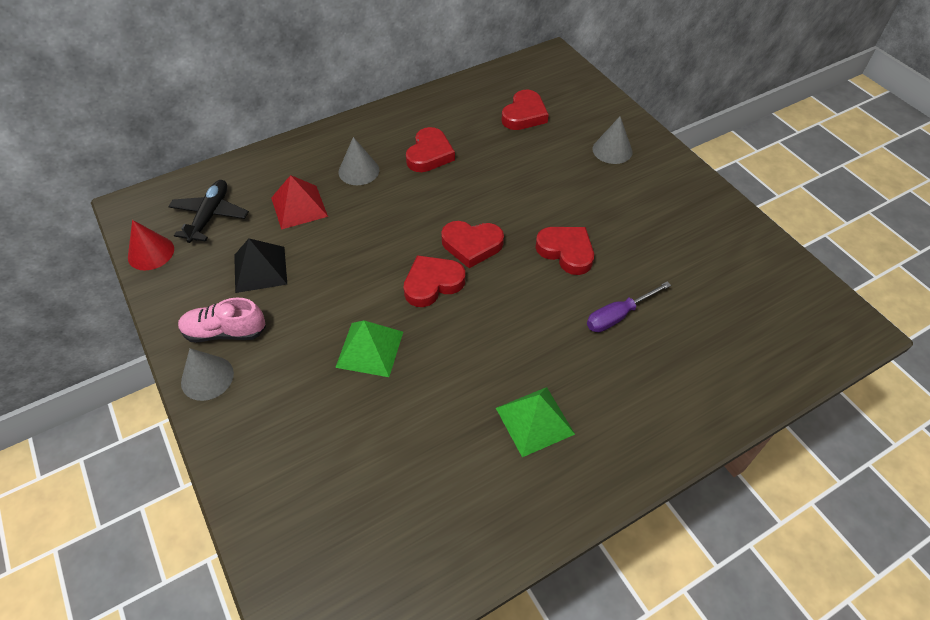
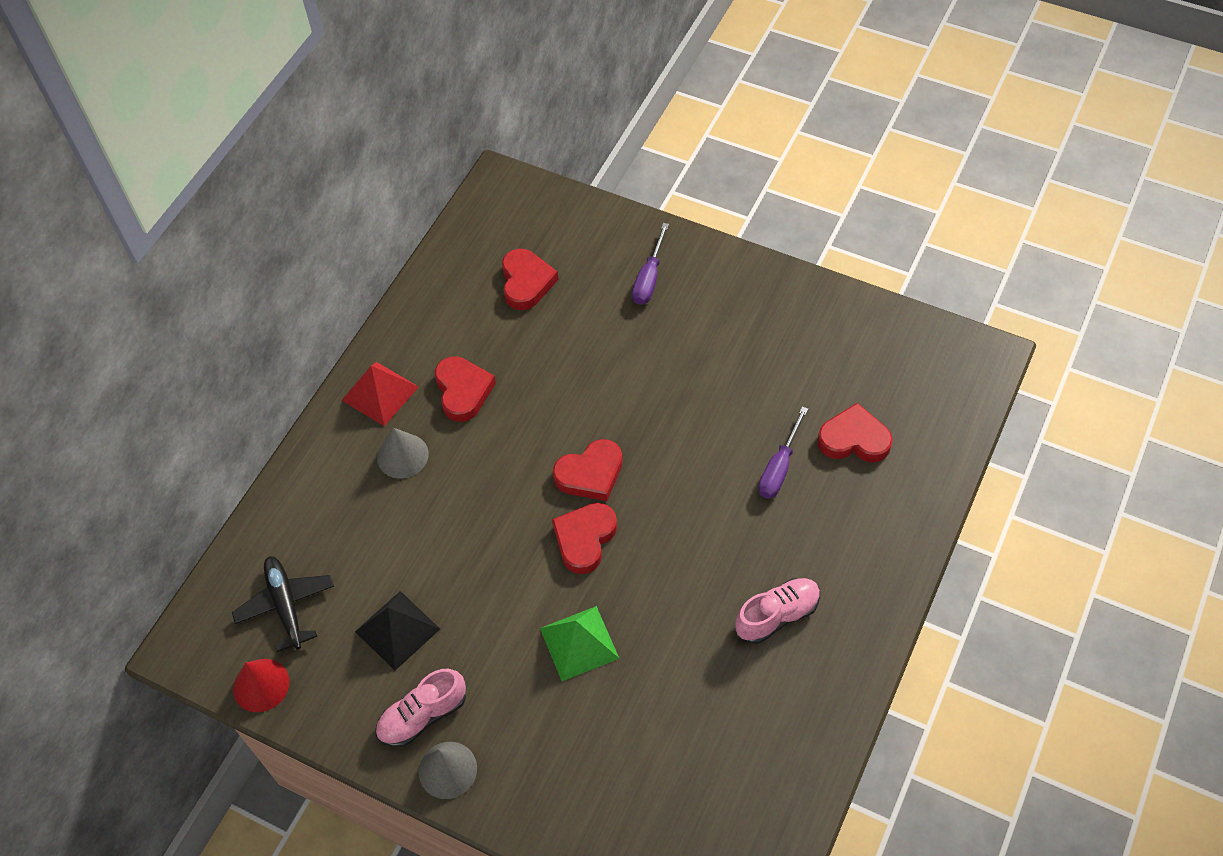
camera: 30 degrees left, 5 degrees up
red pyramid [271,175,328,230] -> red pyramid moved to [342,362,419,426]
green pyramid [496,387,575,457] -> pink shoe [735,578,821,644]
red heart [535,227,594,275] -> red heart moved to [818,403,893,462]
grey cone [592,117,632,164] -> purple screwdriver [632,223,669,305]

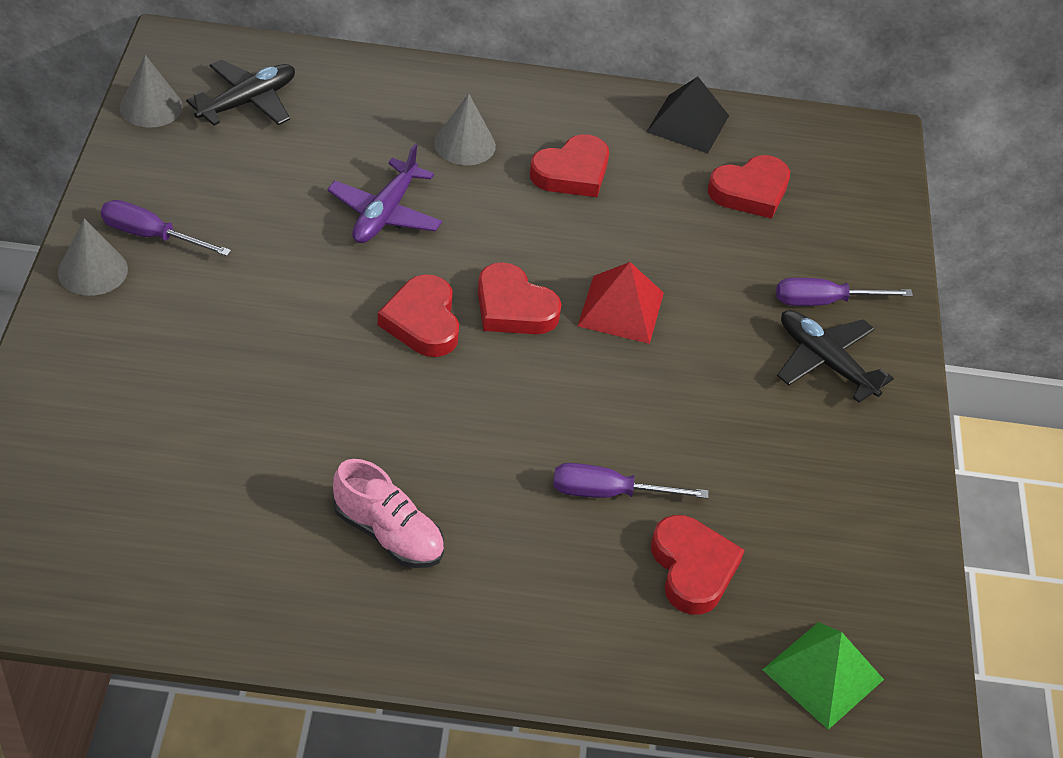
camera: 60 degrees right, 10 degrees down
red cone [233,659,289,712] -> grey cone [120,55,183,128]
red pyramid [342,362,419,426] -> red pyramid moved to [578,262,664,344]
black pyramid [355,591,440,671] -> black pyramid moved to [646,77,729,153]
pink shoe [375,669,466,747] -> purple screwdriver [101,200,231,256]
green pyramid [540,606,620,681] -> green pyramid moved to [762,622,884,730]
red heart [552,503,617,574] -> red heart turned 105 degrees counterclockwise [378,274,459,357]
none -> purple plane [327,144,442,243]
none -> black plane [777,310,894,403]

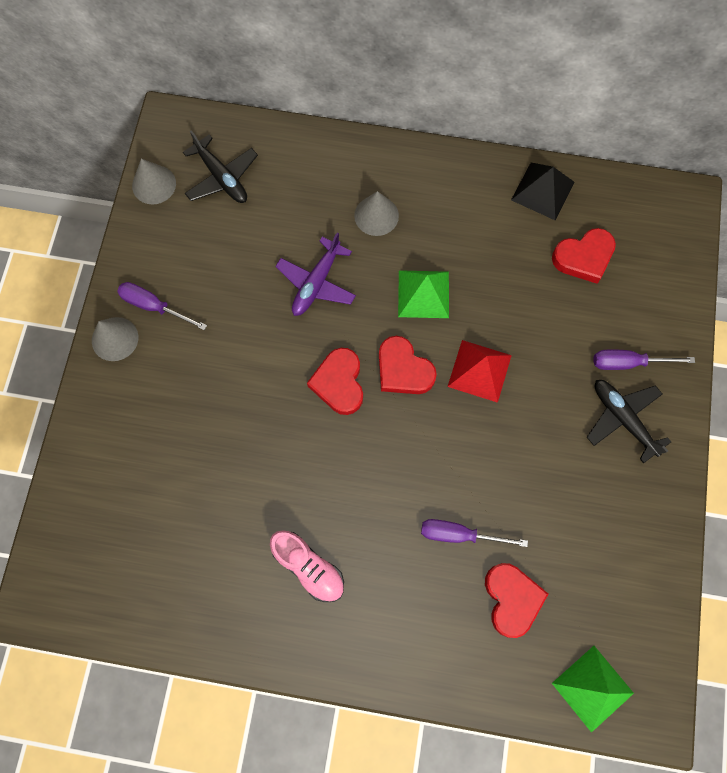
camera: 10 degrees right, 25 degrees up
black plane [186,60,295,126] -> black plane turned 90 degrees clockwise [183,130,258,203]
red heart [530,134,609,197] -> none
none -> green pyramid [398,270,449,318]

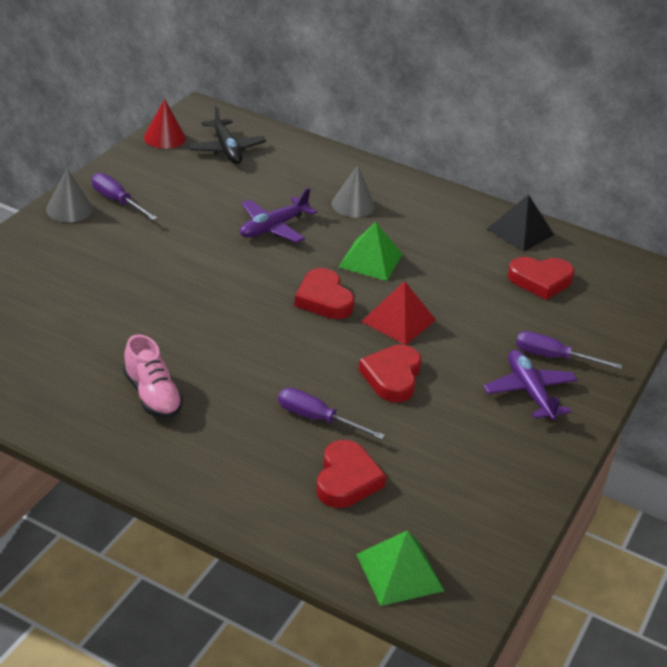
camera: 15 degrees right, 35 degrees down
grey cone [132,159,176,205] -> red cone [144,99,186,149]
red heart [307,348,363,415] -> red heart moved to [359,345,421,403]
black plane [587,380,671,463] -> purple plane [484,350,578,420]

